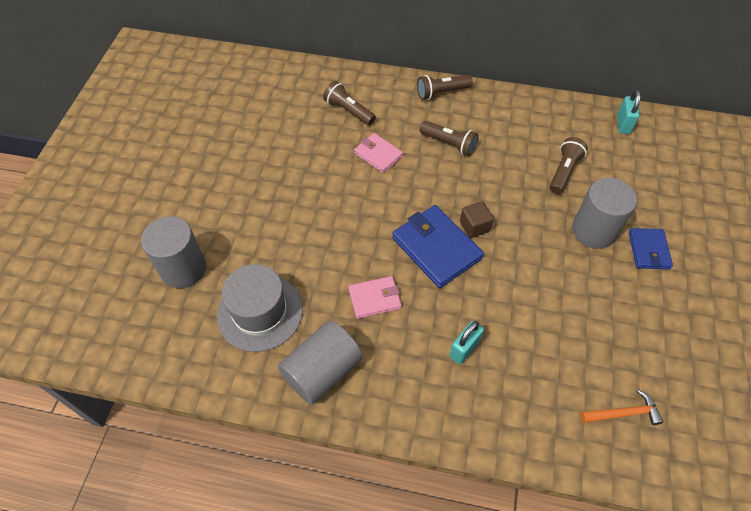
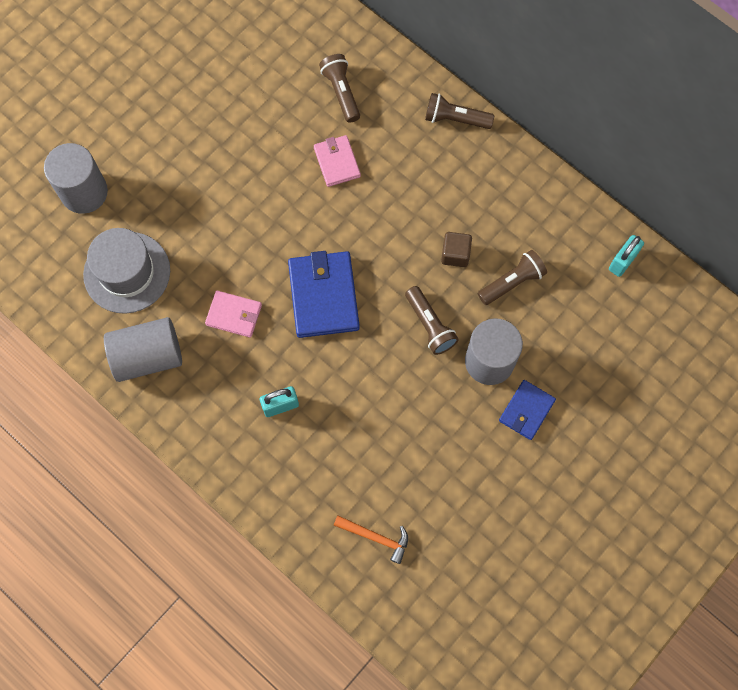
camera: 30 degrees right, 15 degrees up
brown flashlight [419,121,479,156] -> brown flashlight moved to [405,286,459,355]
brown cube [460,201,494,238] -> brown cube moved to [441,232,472,267]

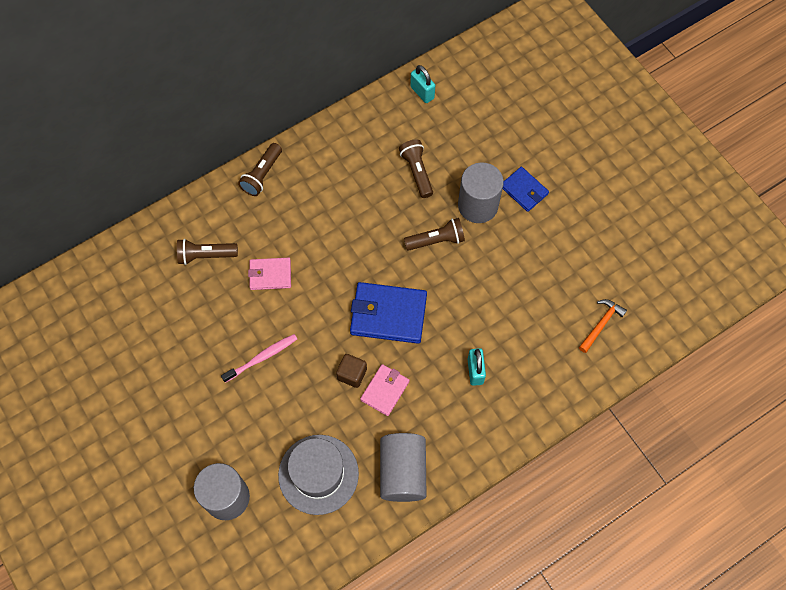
camera: 75 degrees left, 5 degrees down
brown cube [441,232,472,267] -> brown cube moved to [336,354,367,388]
none -> pink toothbrush [221,334,297,383]

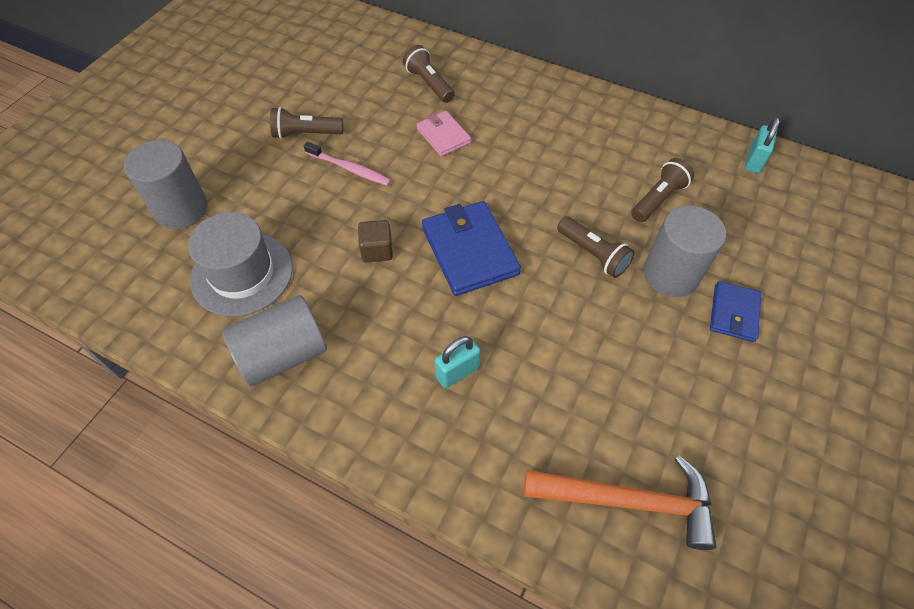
camera: 60 degrees right, 10 degrees down
brown flashlight [238,143,282,196] -> brown flashlight moved to [270,107,343,139]
pink wallet [360,364,409,416] -> none
orange hammer [579,299,627,353] -> orange hammer [524,455,717,550], size x1.81

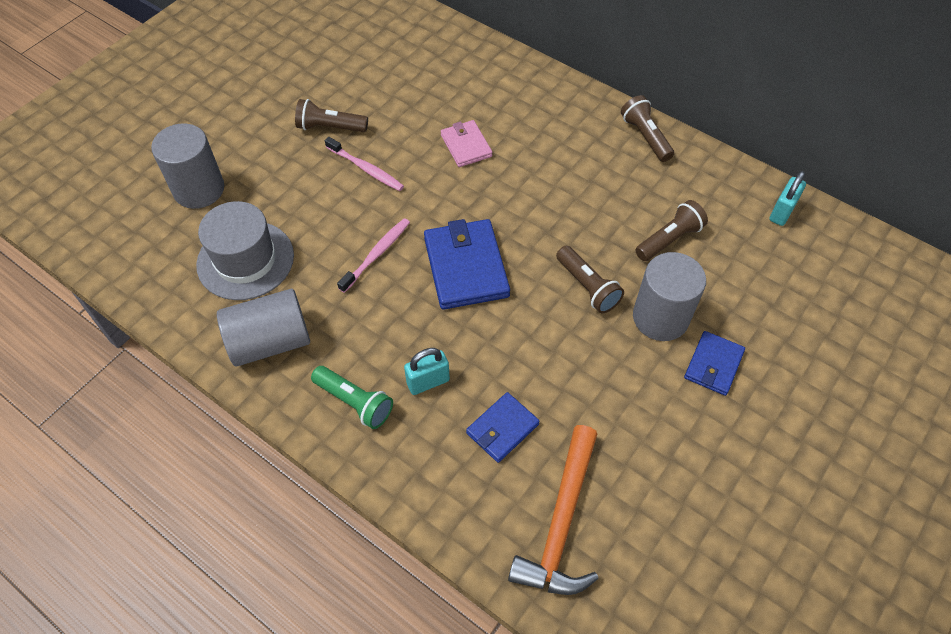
camera: 10 degrees right, 0 degrees up
brown cube [358,220,393,262] -> pink toothbrush [337,218,410,293]
brown flashlight [403,45,455,103] -> brown flashlight moved to [621,95,674,162]
orange hammer [524,455,717,550] -> orange hammer turned 90 degrees clockwise [508,425,599,595]
none -> green flashlight [311,366,393,429]
none -> blue wallet [466,392,540,463]

